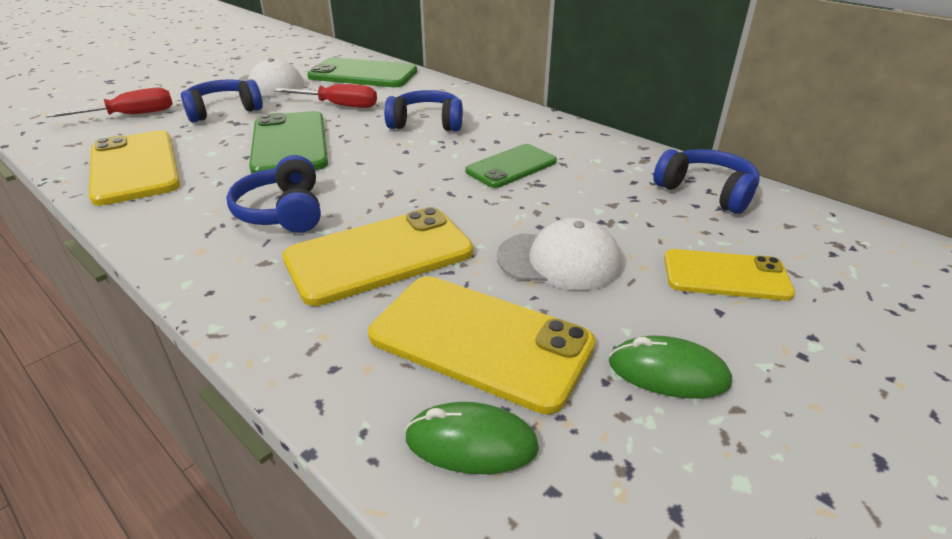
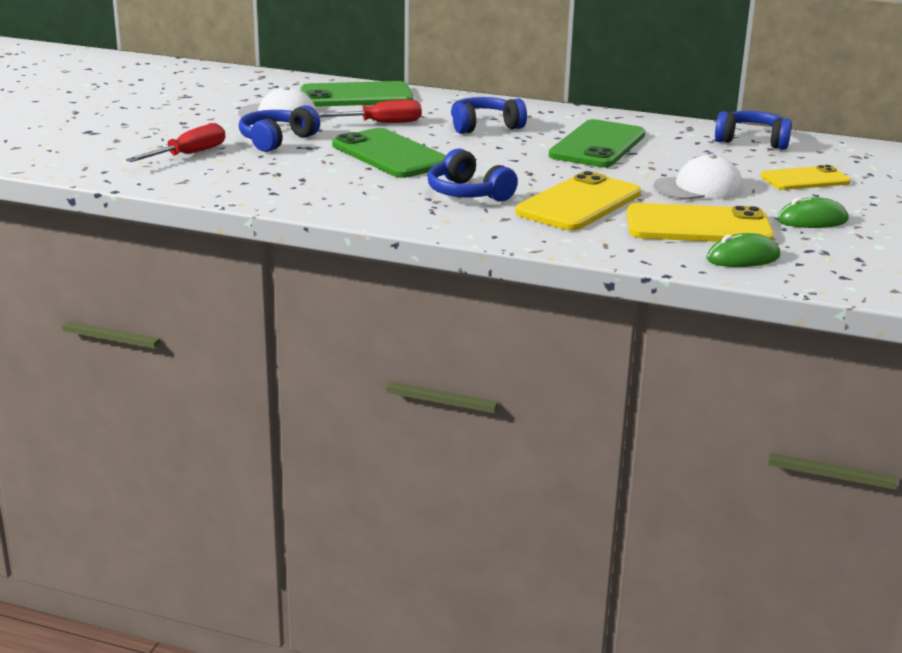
camera: 25 degrees left, 10 degrees down
yellow phone [89,130,180,206] -> none
green phone [465,144,557,188] -> green phone [549,119,645,167], size x1.56

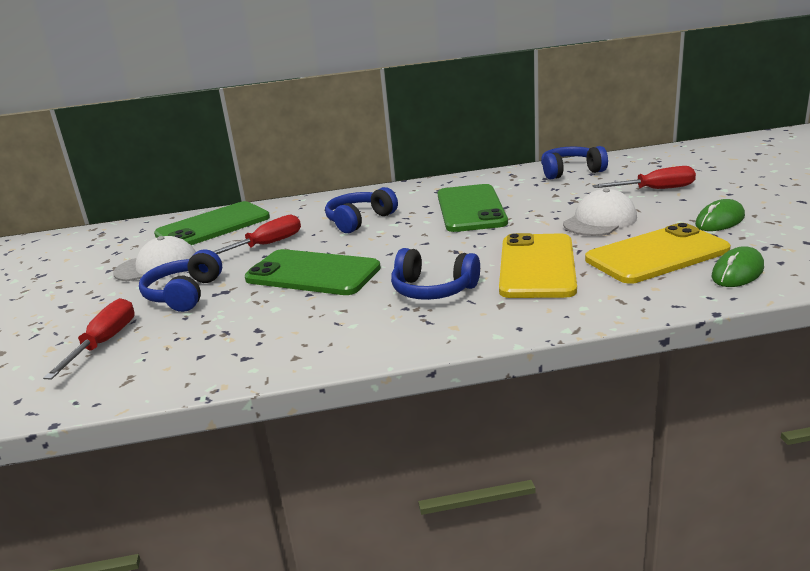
camera: 25 degrees left, 0 degrees up
yellow phone [760,165,851,190] -> red screwdriver [592,166,696,189]

